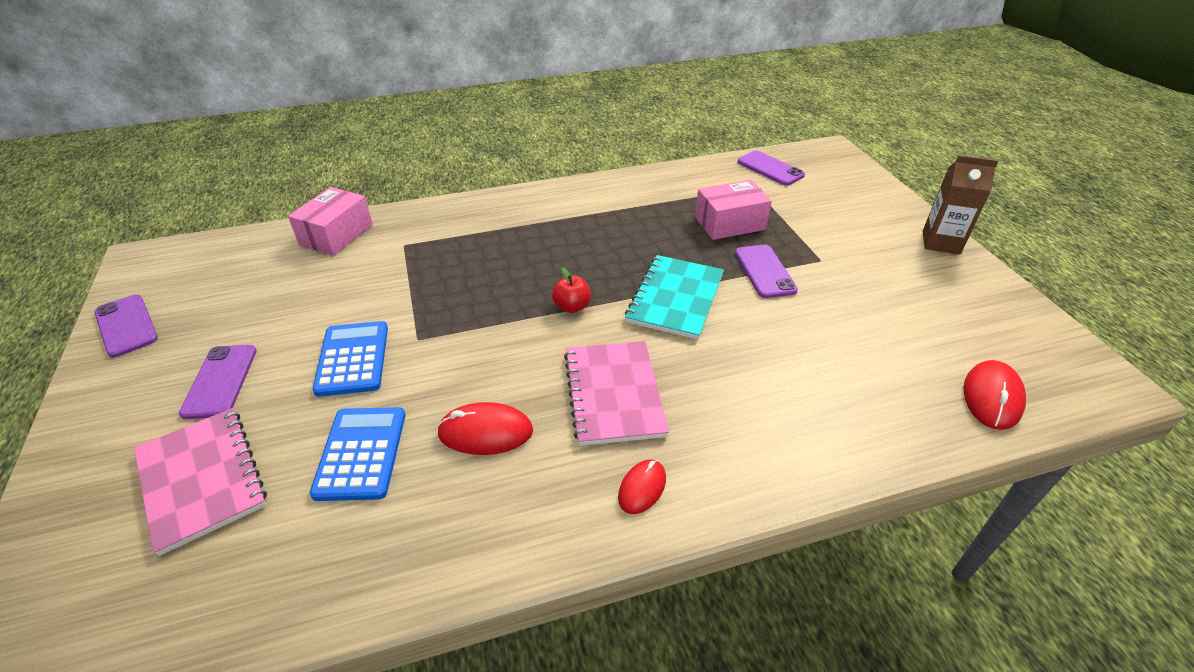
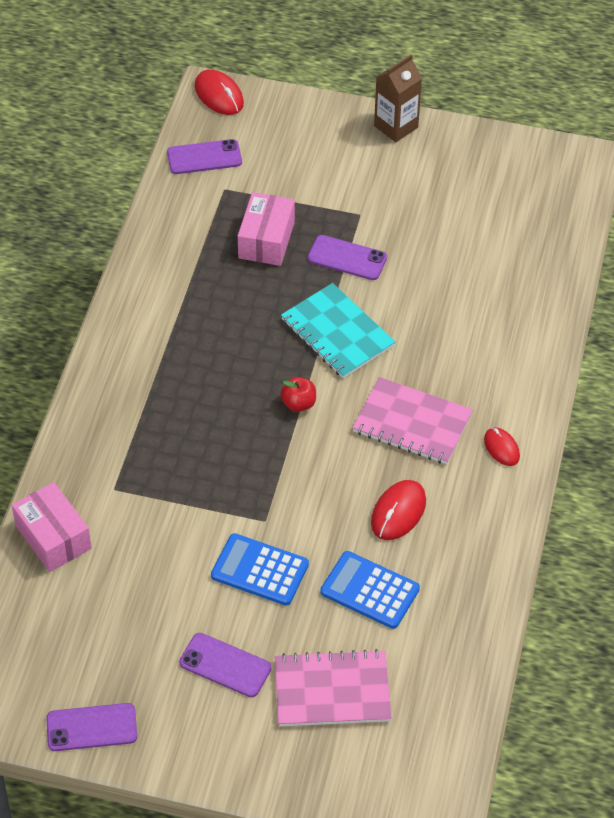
camera: 60 degrees left, 10 degrees up
red mouse [963,360,1026,430] -> red mouse moved to [194,70,244,115]

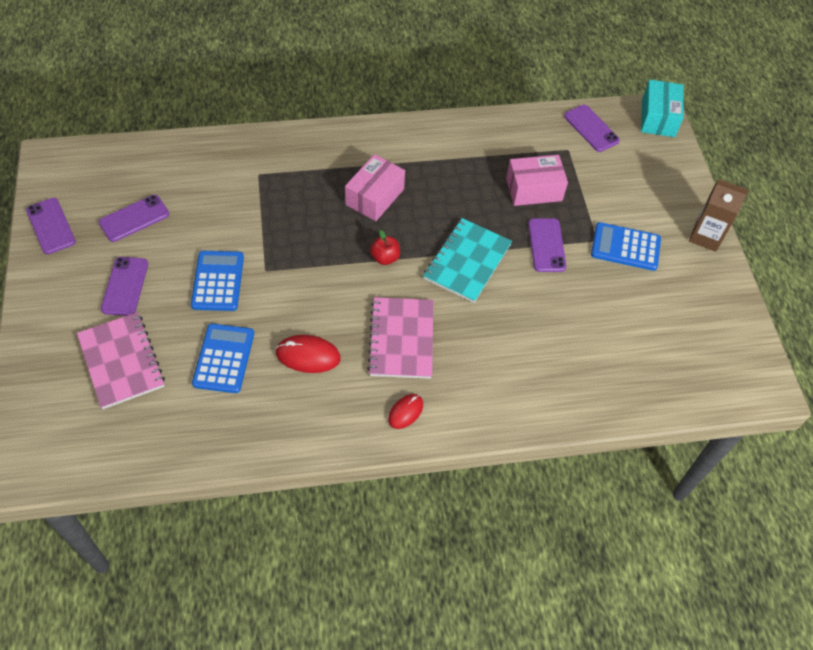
camera: 65 degrees right, 5 degrees up
pink box [12,482,92,572] -> pink box moved to [345,154,405,221]
red mouse [194,70,244,115] -> turquoise box [641,80,684,137]
none -> purple phone [99,195,169,242]
none -> blue calculator [591,222,661,271]

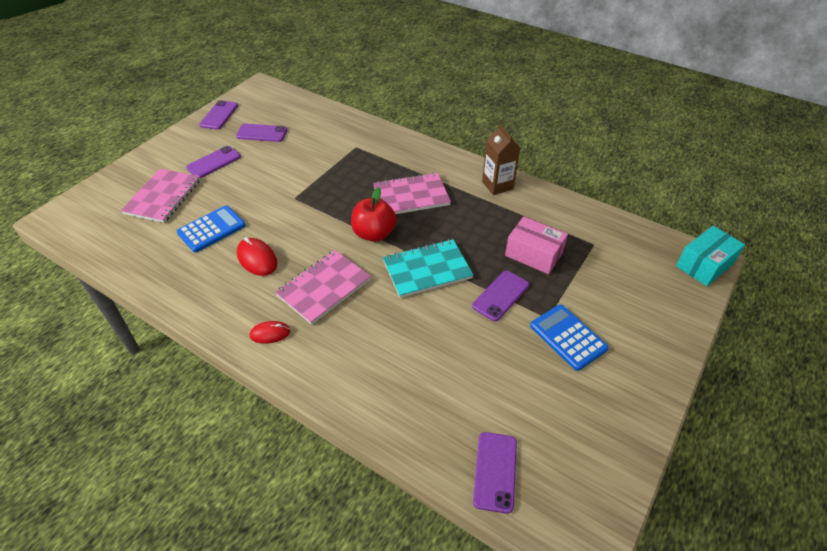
camera: 45 degrees right, 10 degrees down
blue calculator [191,251,244,311] -> none
pink box [345,154,405,221] -> pink notebook [373,172,451,214]
red apple [370,230,400,265] -> red apple [351,187,397,242], size x1.72
purple phone [564,105,620,152] -> purple phone moved to [473,432,517,514]
brown carton [689,179,749,252] -> brown carton moved to [482,124,520,195]

